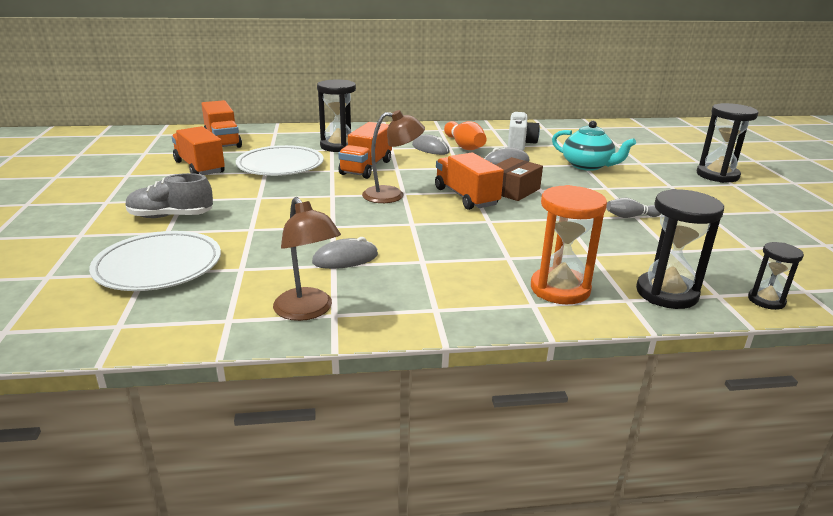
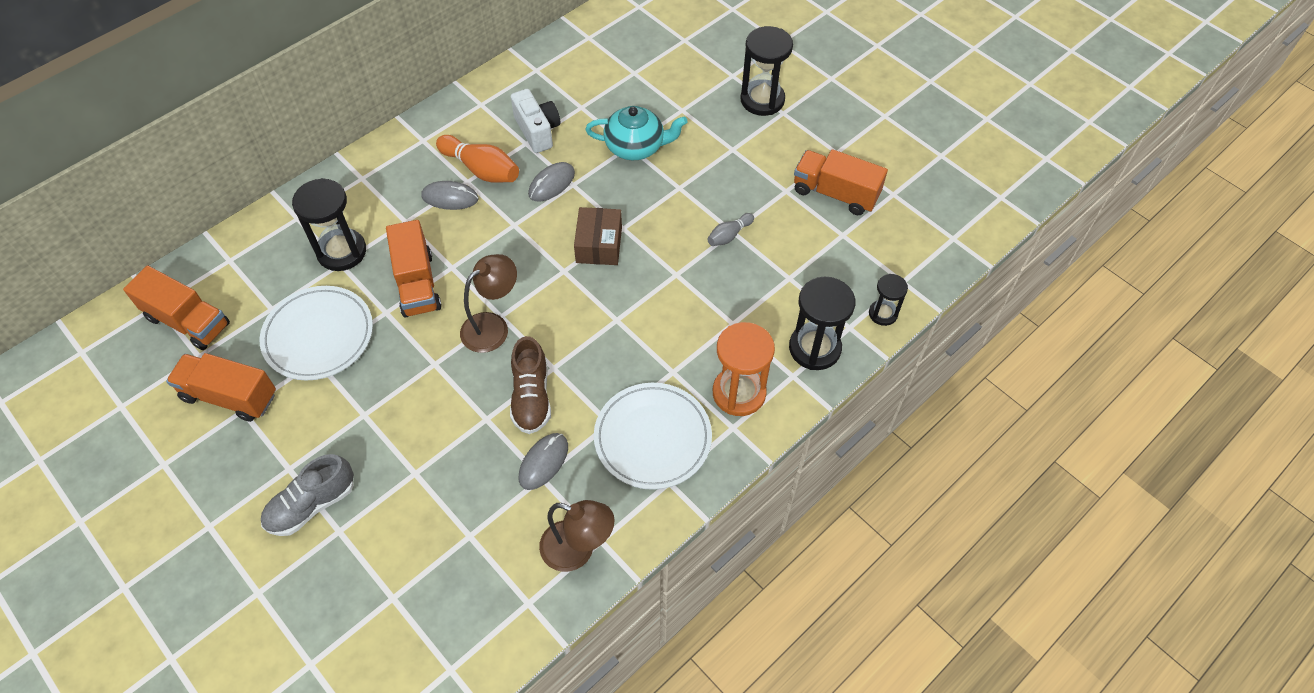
camera: 35 degrees left, 30 degrees up
white plate [89,231,221,291] -> white plate moved to [594,383,712,490]
orange truck [435,152,504,210] -> orange truck moved to [794,149,888,215]
none -> brown shoe [510,336,551,434]

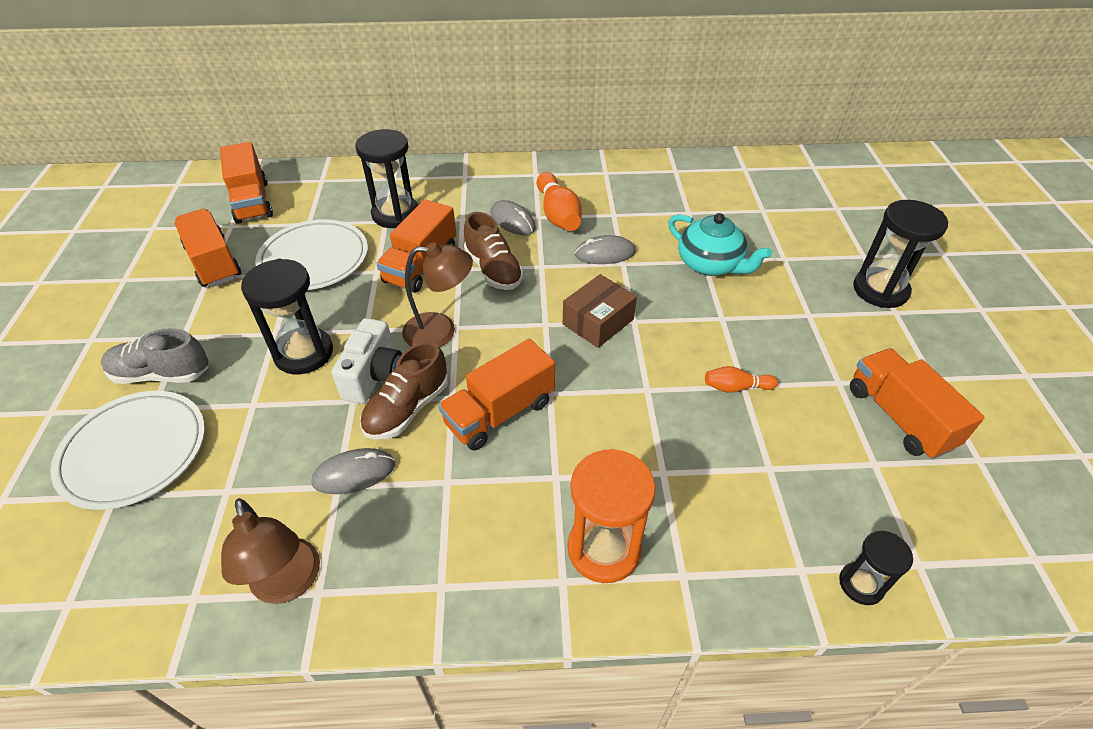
camera: 40 degrees right, 10 degrees down
white camera [511,89,560,153] -> white camera moved to [332,318,402,404]
white plate [594,383,712,490] -> white plate moved to [50,391,205,510]
grey bowling pin [707,213,754,246] -> orange bowling pin [705,366,778,393]
black hourglass [789,276,855,370] -> black hourglass moved to [241,259,333,374]
none -> orange truck [438,339,555,451]
none -> brown shoe [464,212,524,290]

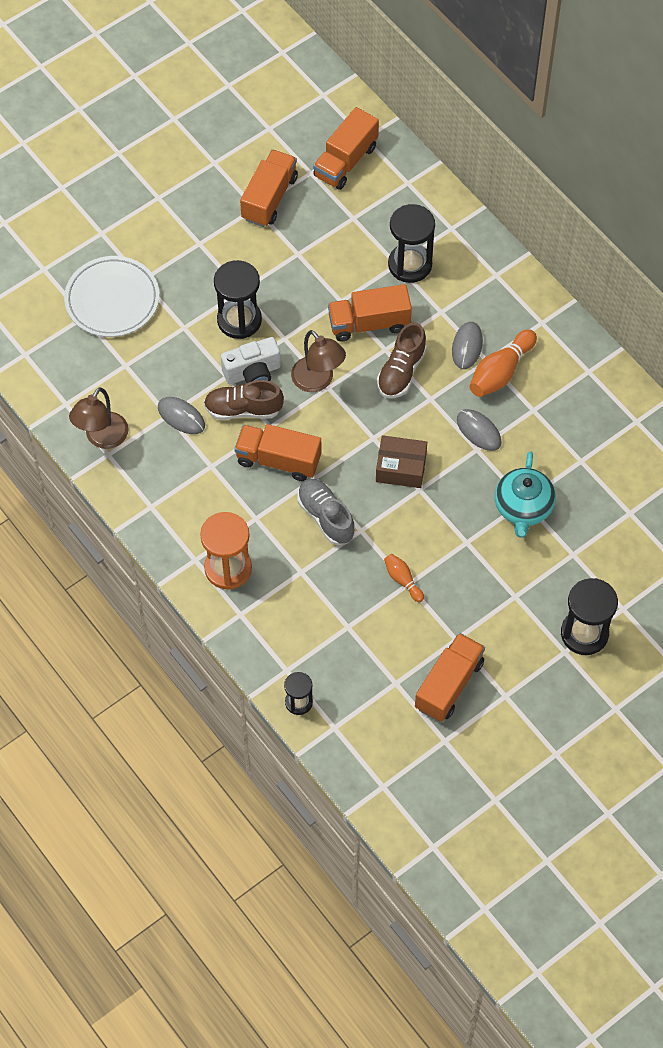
camera: 55 degrees right, 15 degrees up
grey shoe [101,328,208,384] -> grey shoe moved to [297,479,355,545]
white plate [255,220,368,290] -> none

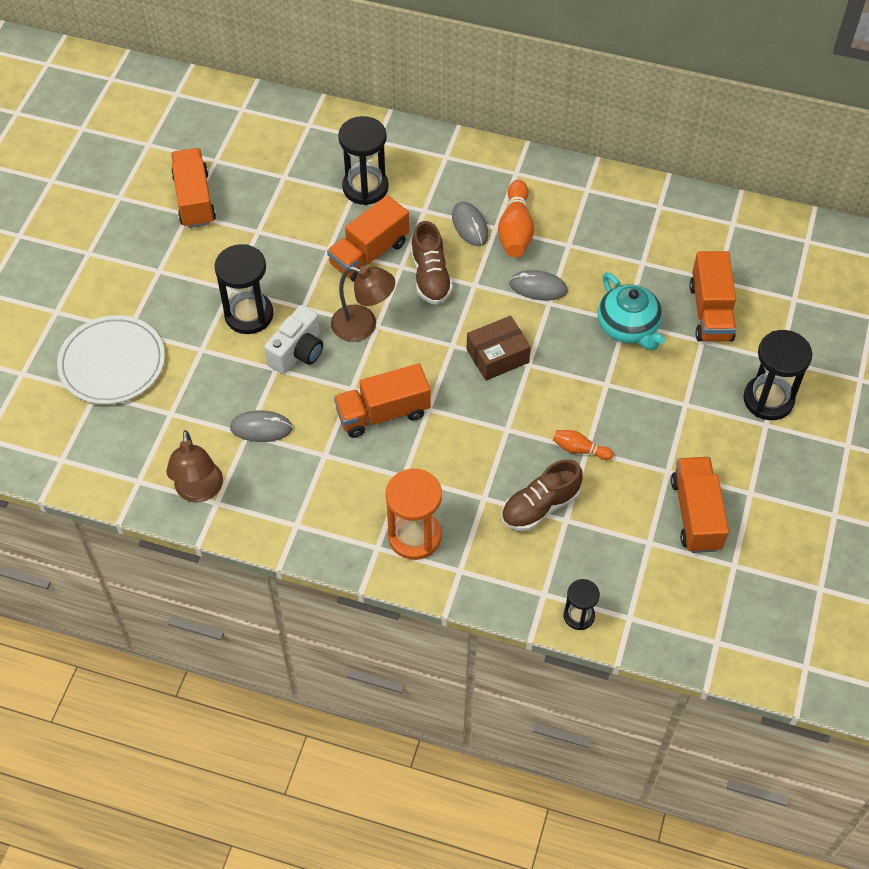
camera: 35 degrees left, 5 degrees down
brown shoe [204,380,284,420] -> brown shoe moved to [501,459,583,531]
grey shoe [297,479,355,545] -> none
orange truck [313,107,379,190] -> orange truck moved to [689,251,736,342]

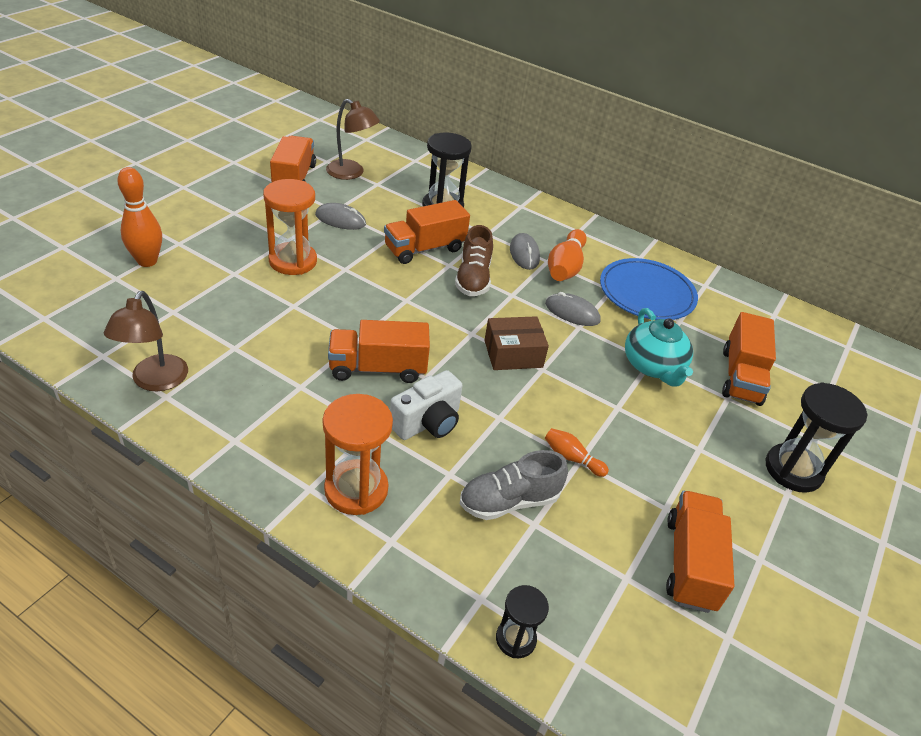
camera: 10 degrees right, 15 degrees down
white plate [57,315,165,404] -> orange bowling pin [117,167,162,267]
black hourglass [214,244,274,334] -> orange hourglass [263,179,317,275]
grey mouse [230,410,293,442] -> grey mouse moved to [315,203,366,230]
white camera [264,305,323,374] -> white camera moved to [390,370,463,440]
brown lamp [331,266,395,342] -> brown lamp moved to [326,99,380,180]
brown shoe [501,459,583,531] -> grey shoe [460,450,568,520]
none -> blue plate [600,258,698,320]

